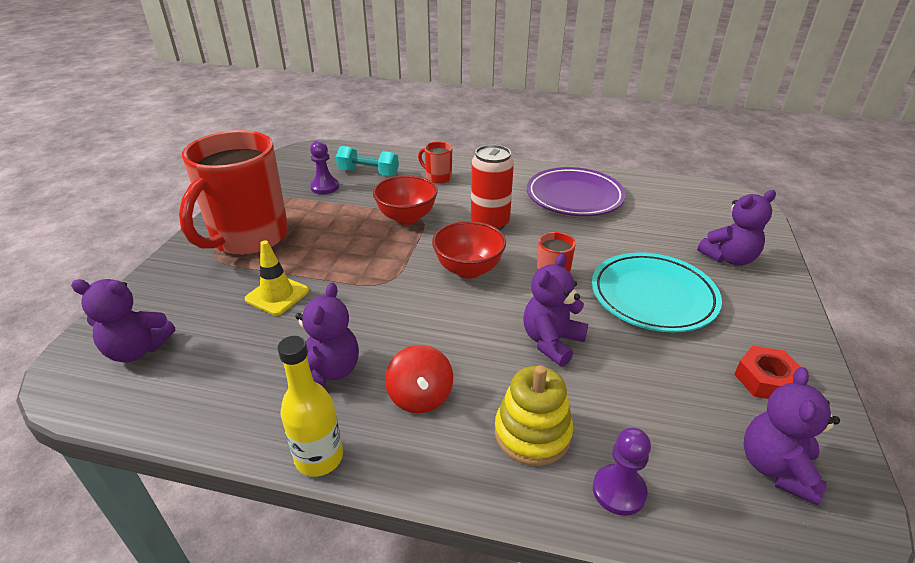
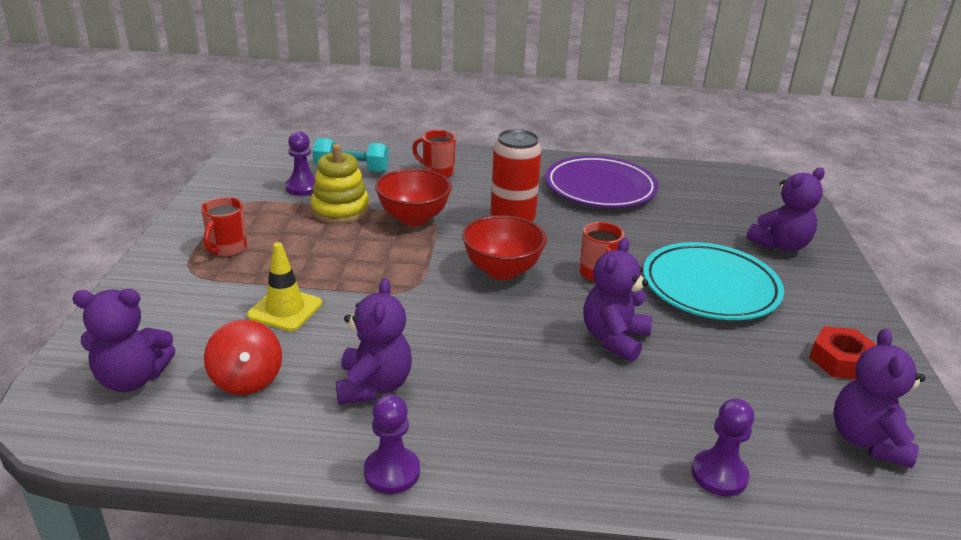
camera: 10 degrees left, 5 degrees down
red mug [179,130,288,255] -> red mug [201,197,247,256], size x0.41
yellow bottle [277,336,343,477] -> purple pawn [364,394,420,494]
red spinning top [385,345,453,413] -> red spinning top moved to [204,320,282,395]
yellow stacking toy [495,365,573,466] -> yellow stacking toy moved to [310,144,369,224]

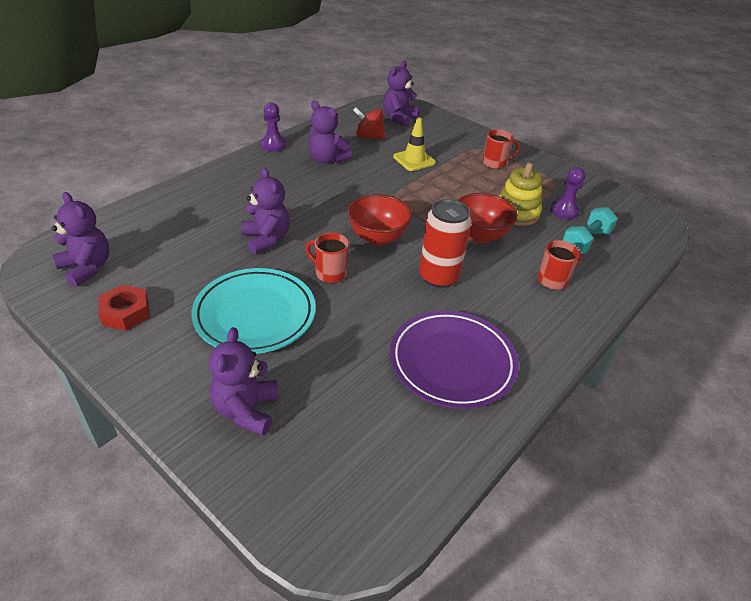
camera: 125 degrees right, 10 degrees up
red mug [201,197,247,256] -> red mug turned 120 degrees clockwise [483,130,520,169]
purple pawn [692,398,754,496] -> none

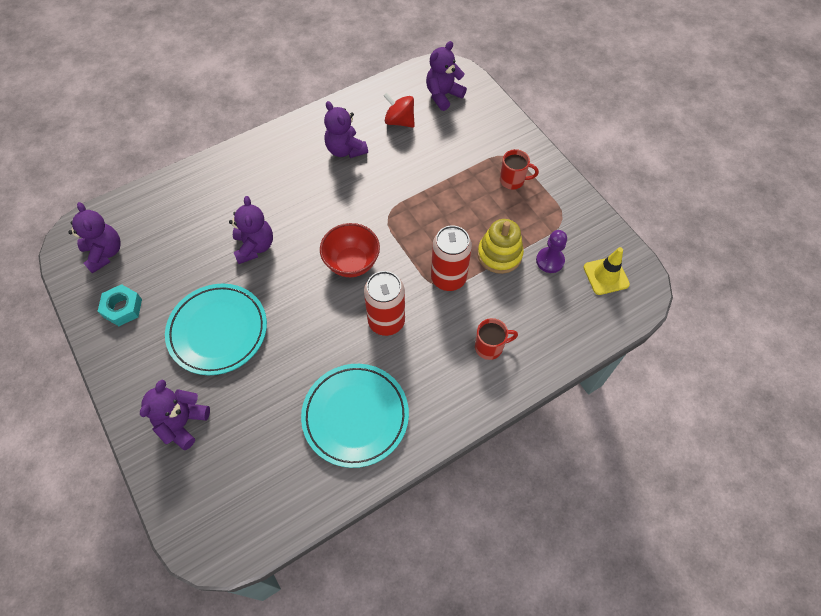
camera: 20 degrees right, 20 degrees up
red nut [98,285,150,331] -> turquoise nut [98,284,142,326]
purple pawn [261,102,286,152] -> none
red mug [305,232,349,283] -> none
purple plate [390,310,519,409] -> turquoise plate [301,364,409,468]
yellow traffic cone [393,118,436,171] -> yellow traffic cone moved to [584,247,630,295]
red bowl [457,193,518,243] -> red can [431,226,472,291]
turquoise dumbbell [562,207,618,254] -> none

